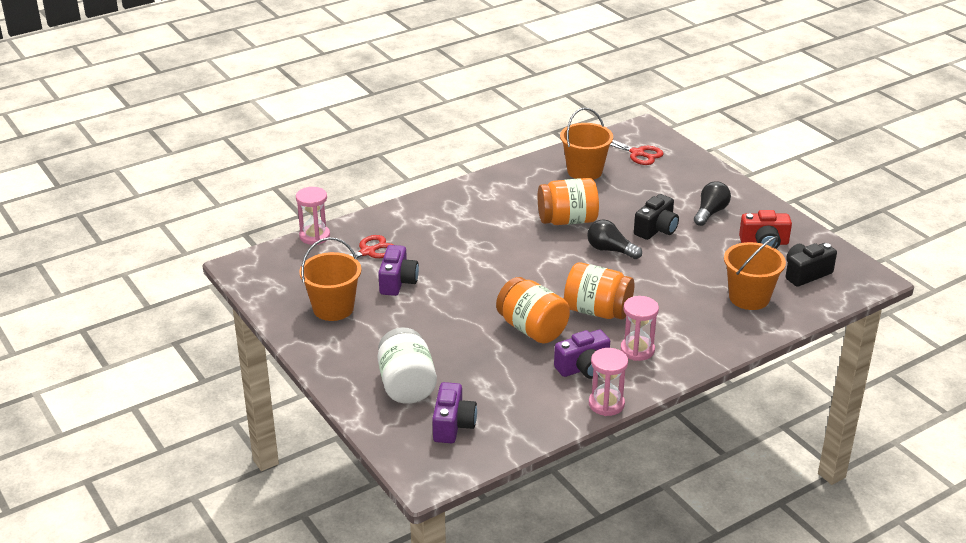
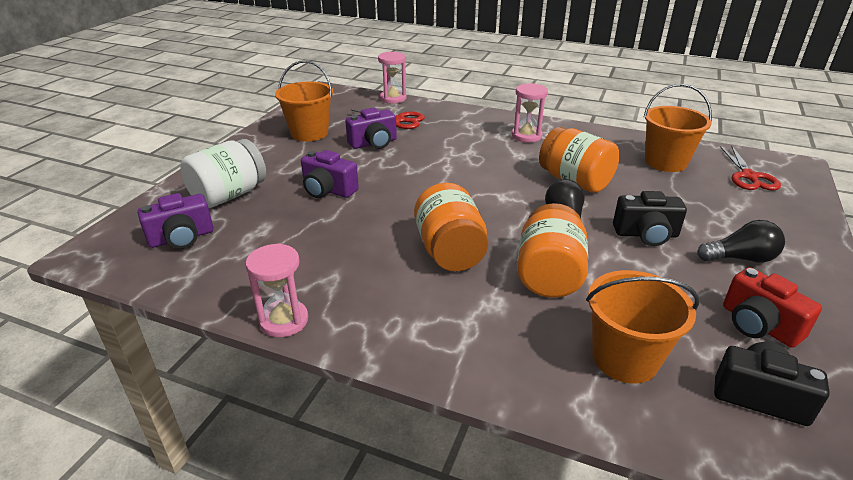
camera: 55 degrees right, 0 degrees up
orange jar [496,277,570,344] -> orange jar moved to [517,203,588,298]
purple camera [554,330,610,379] -> purple camera moved to [301,150,359,198]
pink hourglass [621,296,659,361] -> pink hourglass moved to [512,83,548,142]

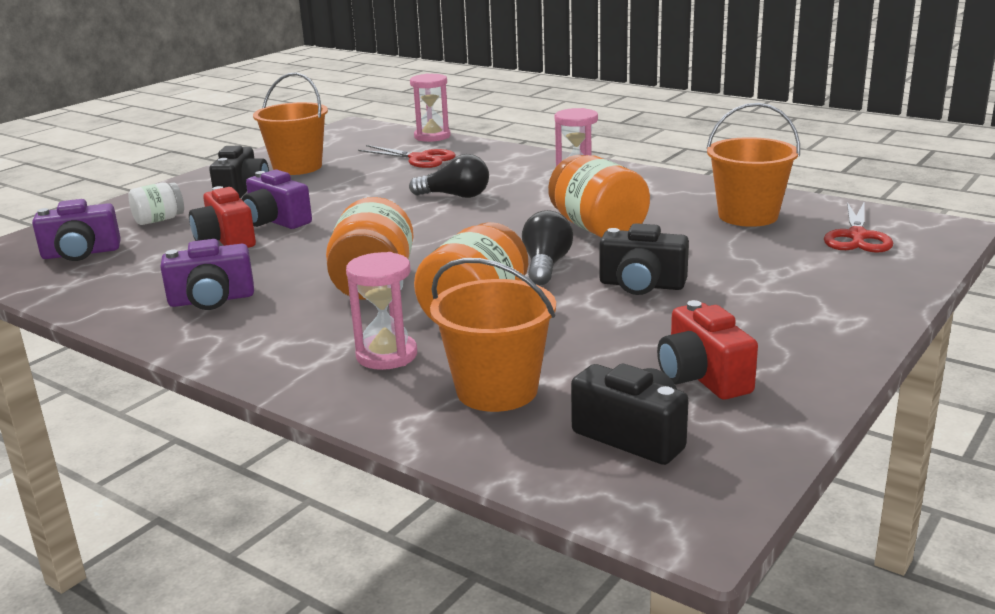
camera: 15 degrees right, 10 degrees down
white jar [180,139,266,208] -> white jar [128,182,184,225], size x0.56
pink hourglass [245,243,308,337] -> pink hourglass moved to [346,252,417,370]
purple camera [345,108,397,149] -> purple camera moved to [160,239,254,310]
black light bulb [697,220,785,263] -> black light bulb moved to [409,154,489,198]
none -> red camera [189,186,256,248]
none -> black camera [209,146,269,198]

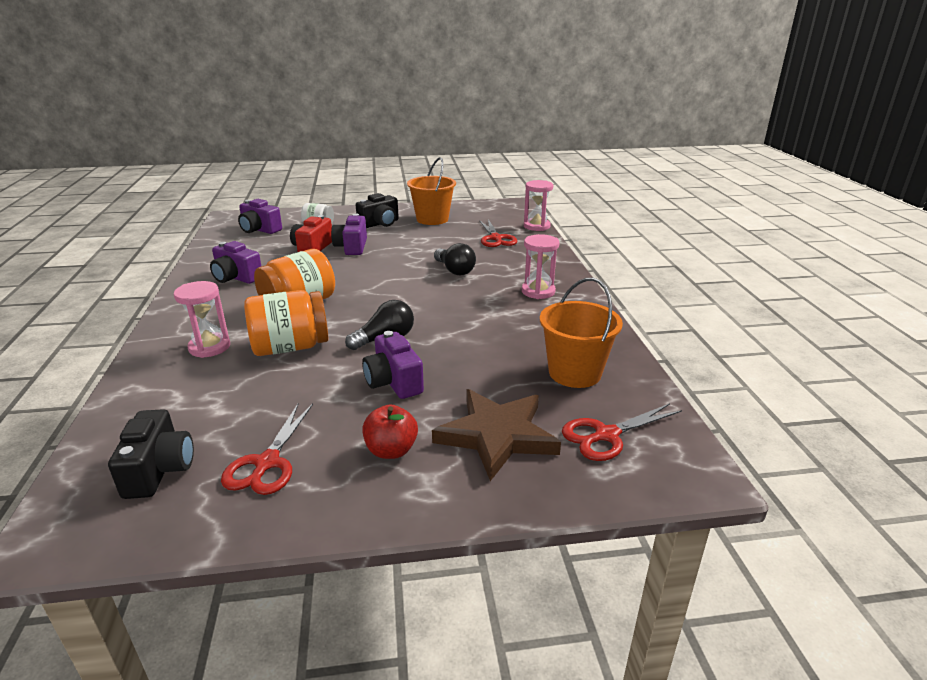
camera: 45 degrees right, 5 degrees up
orange bucket [430,258,556,412] -> none
orange jar [548,155,650,238] -> none
black camera [599,223,689,295] -> purple camera [362,331,424,399]
red camera [657,300,758,400] -> red scissors [221,404,313,495]
none -> red apple [362,405,418,459]
none -> brown star [432,389,561,481]

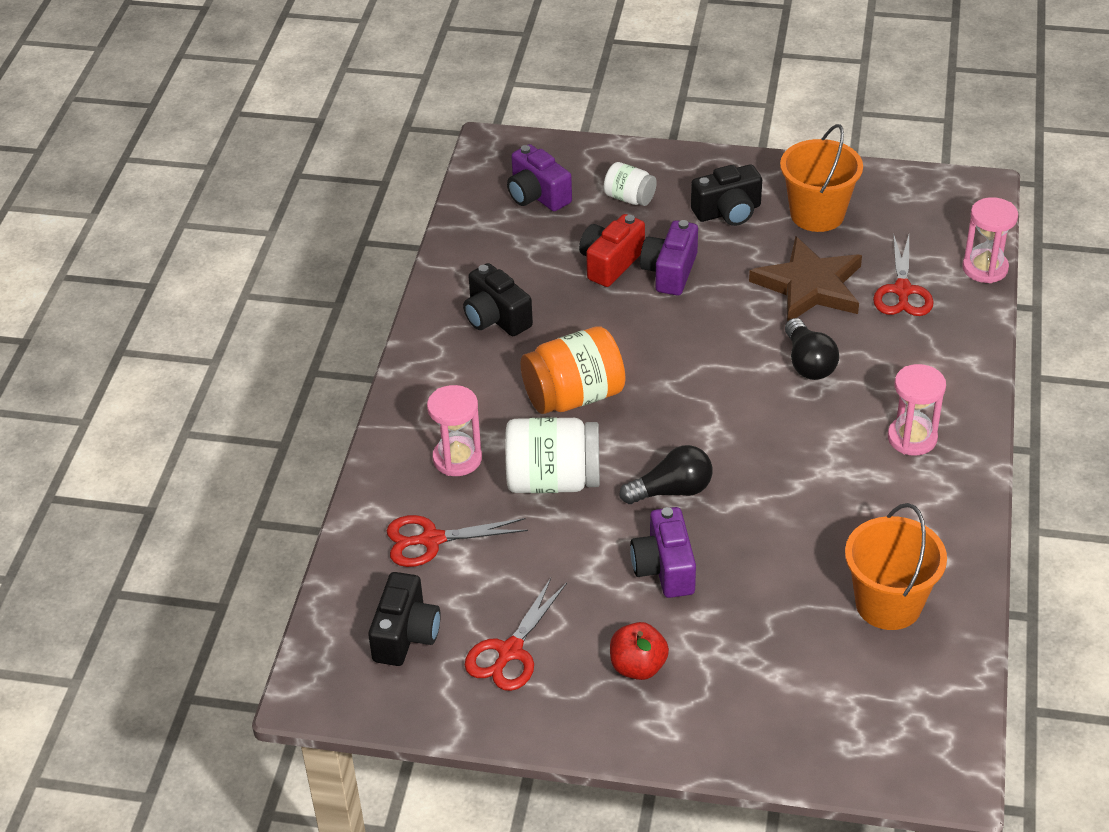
camera: 20 degrees right, 15 degrees up
purple camera [210,241,261,284] -> black camera [463,263,533,336]
orange jar [244,290,328,356] -> white jar [505,417,600,493]
brown star [432,389,561,481] -> brown star moved to [749,236,862,322]
red scissors [562,403,682,461] -> red scissors moved to [387,515,528,567]

